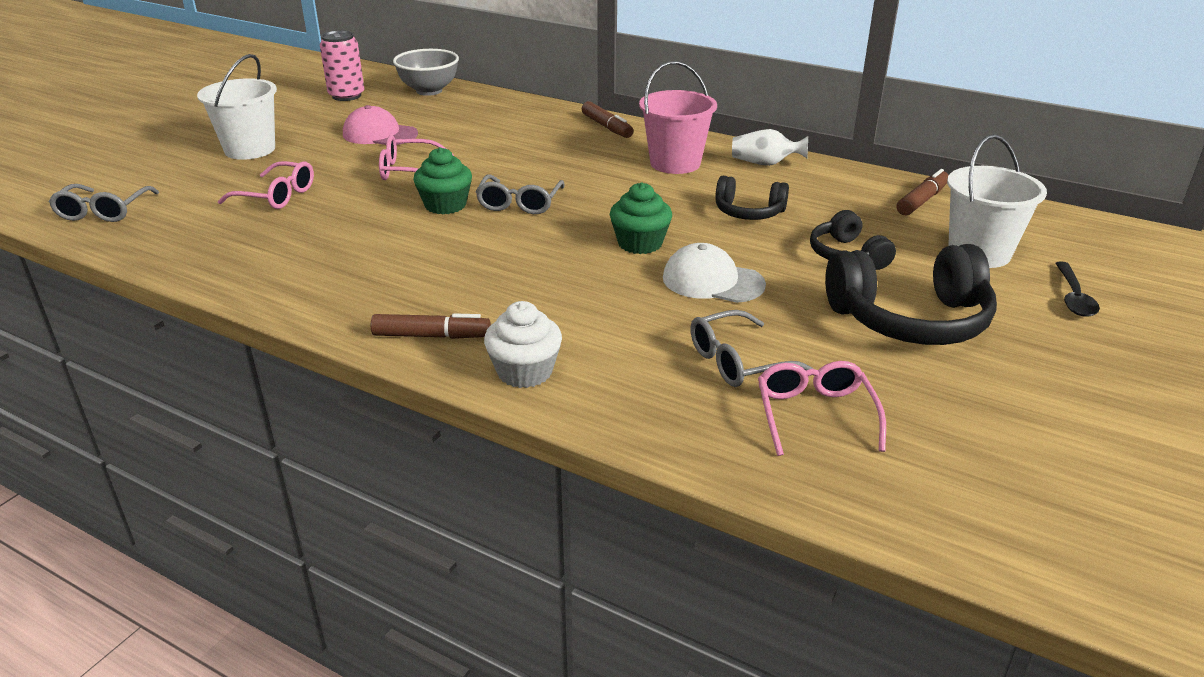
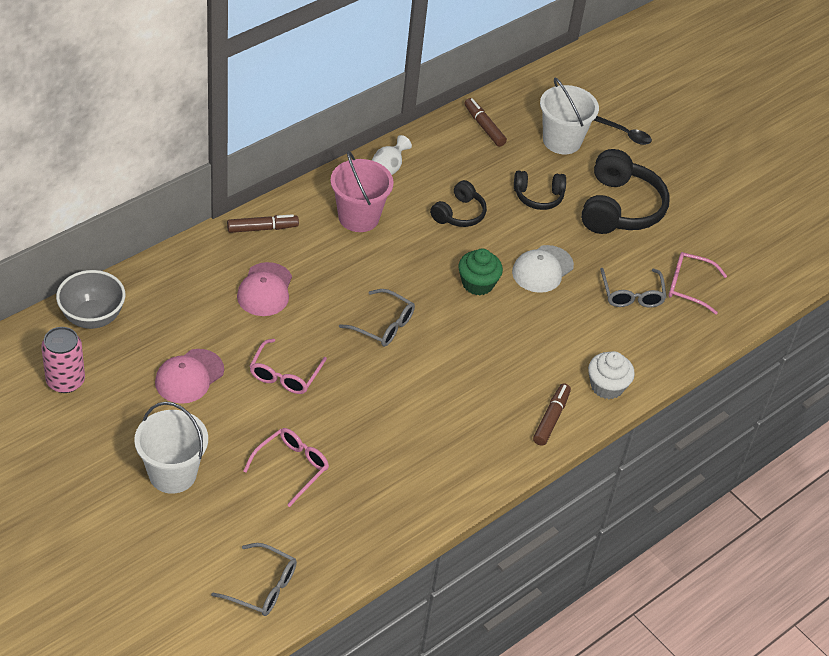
camera: 75 degrees left, 15 degrees up
green cupcake [414,147,472,214] -> none
none -> pink cap [237,262,292,316]

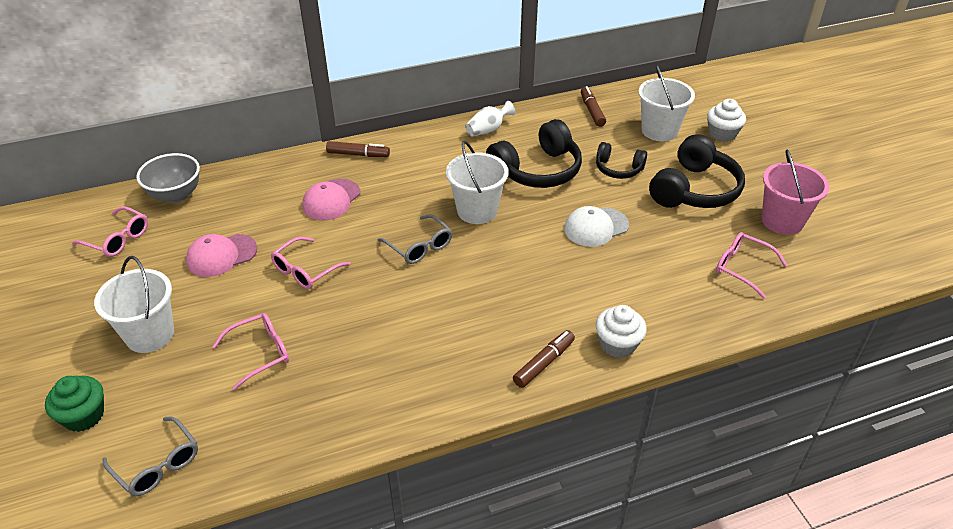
camera: 25 degrees right, 5 degrees down
pink can [41,327,85,393] -> pink glasses [72,206,148,257]
pink bucket [330,151,394,232] -> pink bucket moved to [762,149,829,235]
black headphones [430,180,487,227] -> black headphones [486,119,582,188], size x1.77
green cupcake [458,249,503,295] -> green cupcake moved to [45,376,104,432]
black spoon [594,116,652,145] -> white cupcake [707,99,746,142]
grey glasses [600,268,666,308] -> none
none -> white bucket [446,141,509,224]

